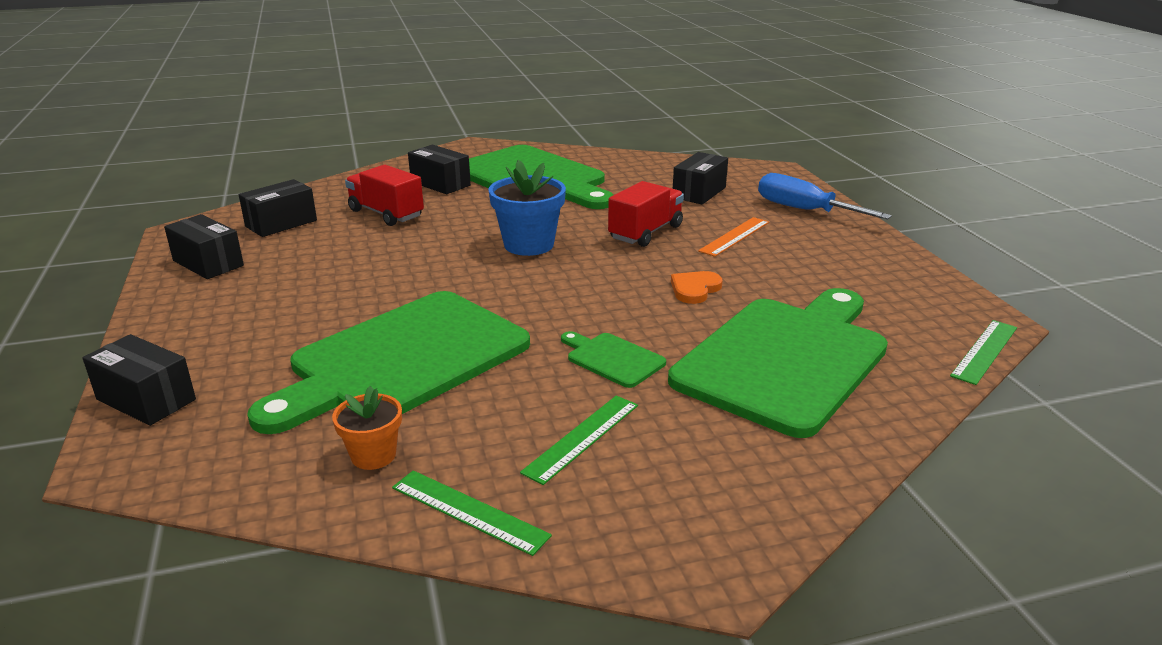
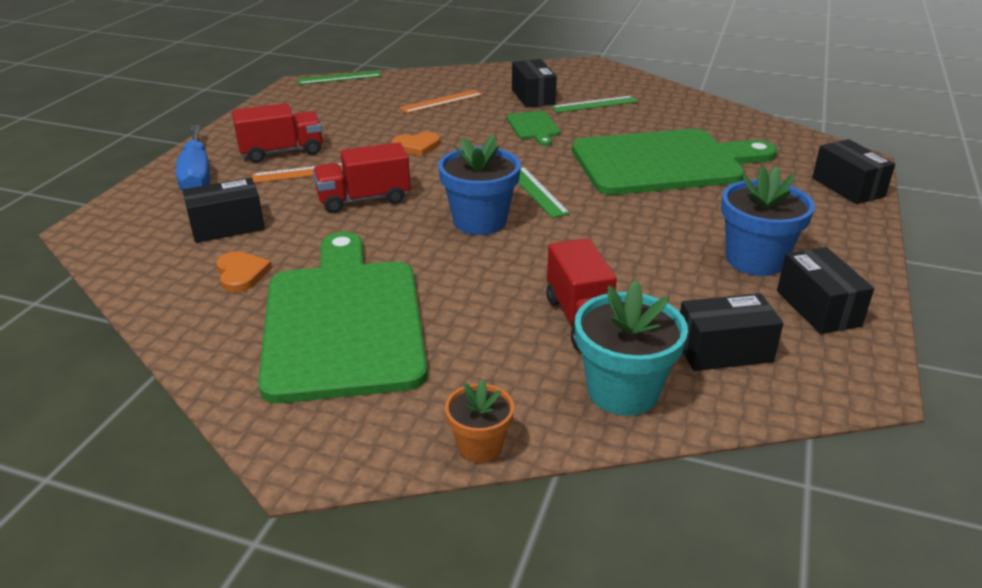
camera: 145 degrees left, 5 degrees up
orange flower pot [332,386,402,470] -> orange flower pot moved to [445,379,514,463]
green ruler [392,470,552,556] -> green ruler moved to [518,167,570,218]
black box [408,145,471,194] -> black box moved to [512,59,557,108]
green cutting board [668,288,888,438] -> orange ruler [399,90,483,114]
none -> orange heart [216,251,272,292]
none -> red truck [232,103,322,163]
none -> turquoise flower pot [575,280,688,416]
none -> blue flower pot [721,166,815,276]

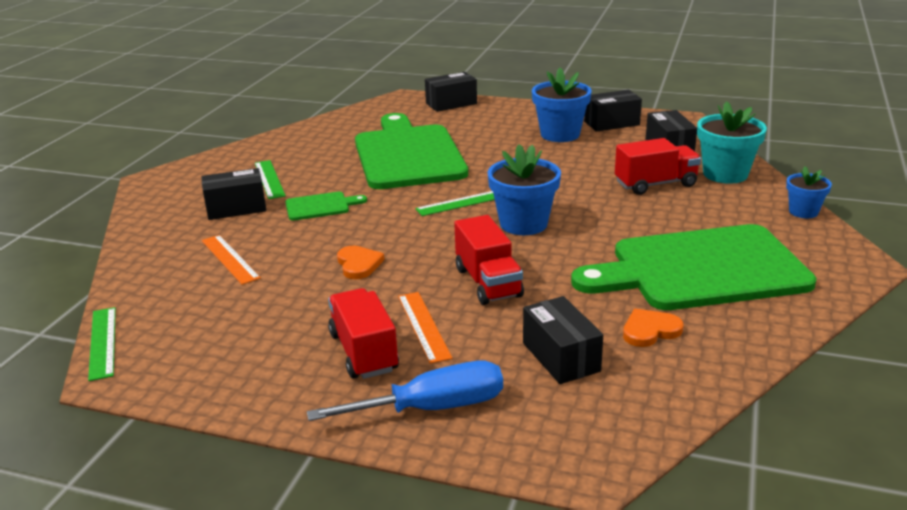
camera: 90 degrees left, 5 degrees down
orange flower pot [445,379,514,463] -> blue flower pot [786,166,832,218]

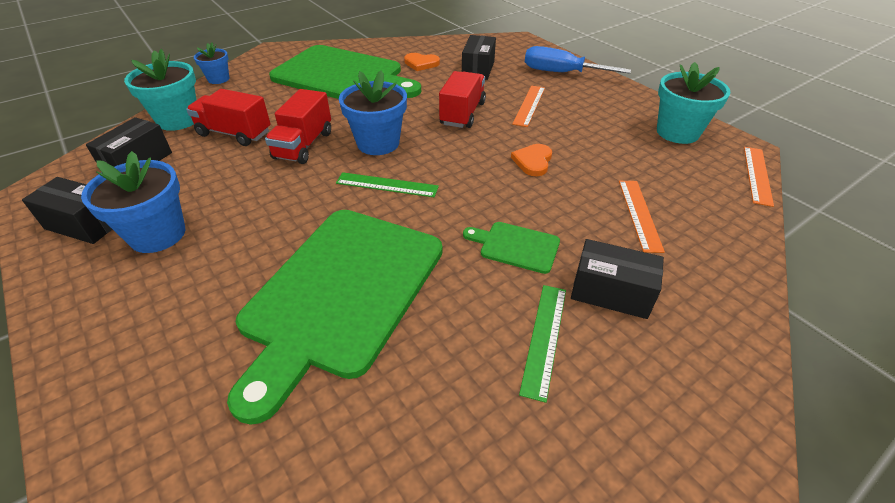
camera: 145 degrees left, 15 degrees up
green ruler [88,307,116,381] -> orange ruler [744,147,774,207]
red truck [328,288,399,379] -> red truck moved to [265,89,331,164]
black box [425,72,477,112] -> none
none -> turquoise flower pot [657,62,731,144]

